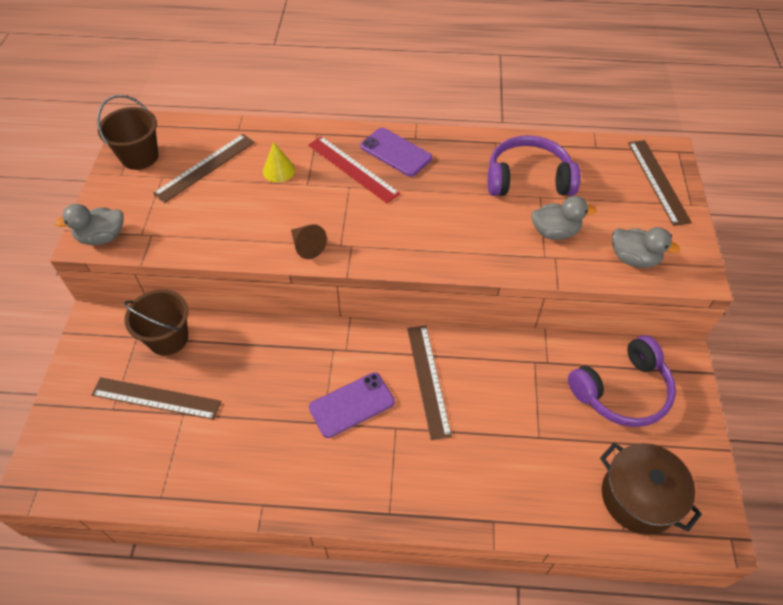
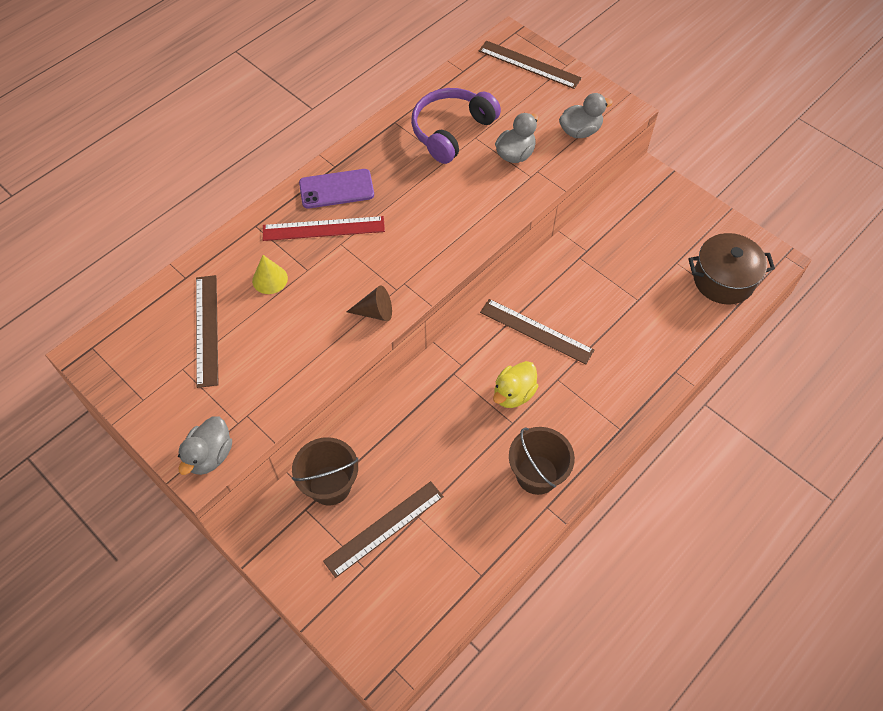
camera: 50 degrees left, 5 degrees up
brown bucket [97,95,158,170] -> brown bucket moved to [509,427,575,495]
purple phone [309,372,395,438] -> yellow duck [493,361,538,408]
purple headphones [568,335,676,427] -> none

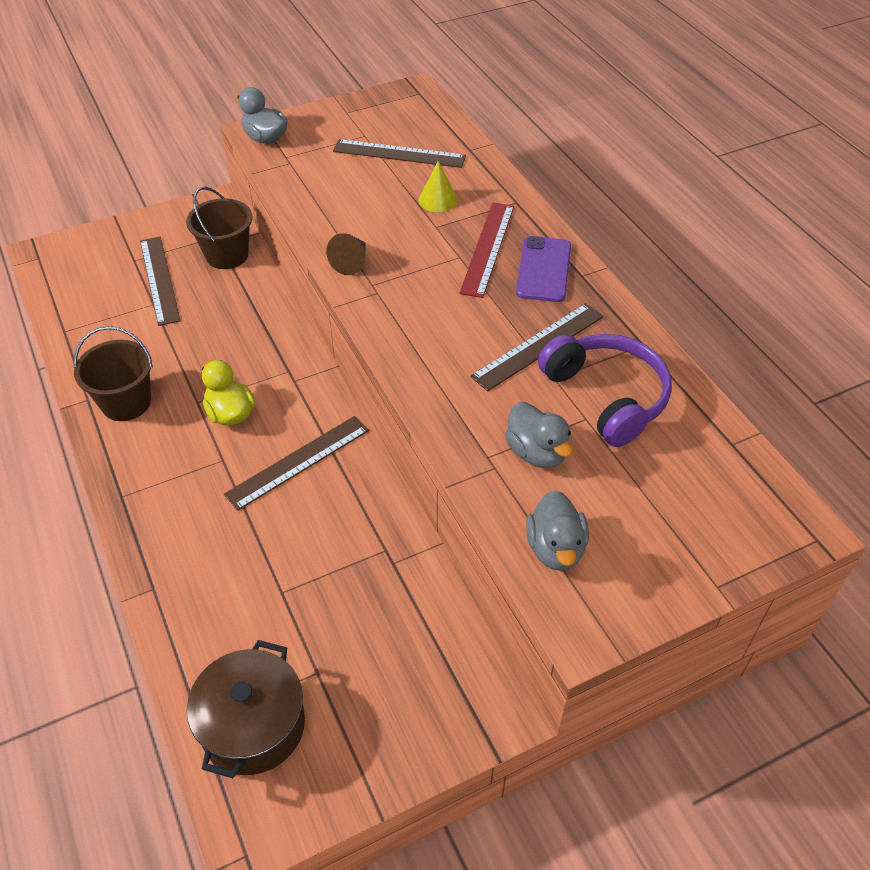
camera: 110 degrees right, 10 degrees down
brown ruler [479,41,582,89] -> brown ruler moved to [470,303,604,391]

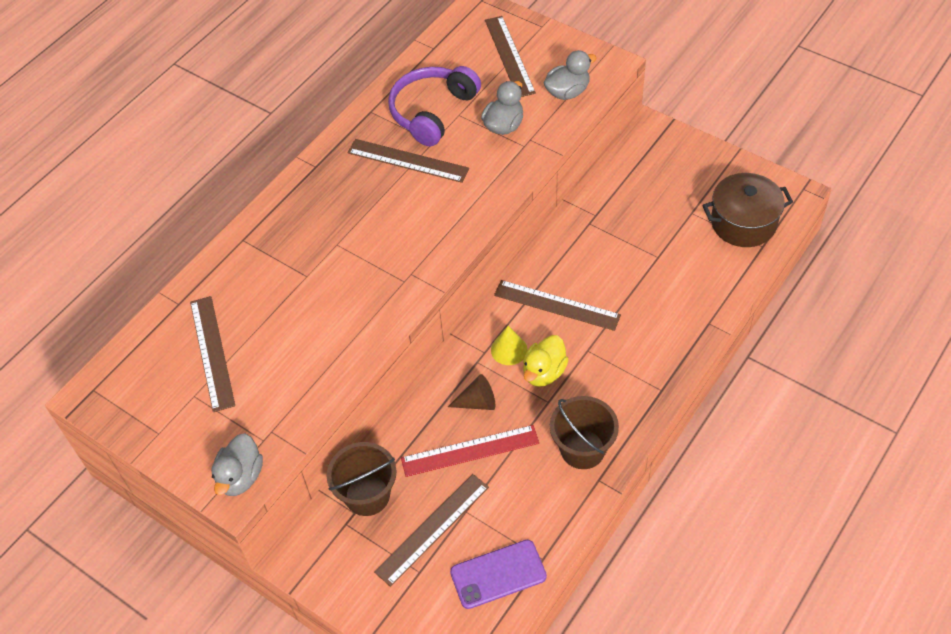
camera: 115 degrees left, 5 degrees up
brown cone [326,233,366,275] -> brown cone moved to [448,374,495,410]
yellow cone [419,161,458,212] -> yellow cone moved to [491,326,527,365]
red ruler [459,202,514,298] -> red ruler moved to [401,425,539,477]
purple phone [516,236,571,302] -> purple phone moved to [450,540,547,609]
none -> brown ruler [485,16,536,97]

